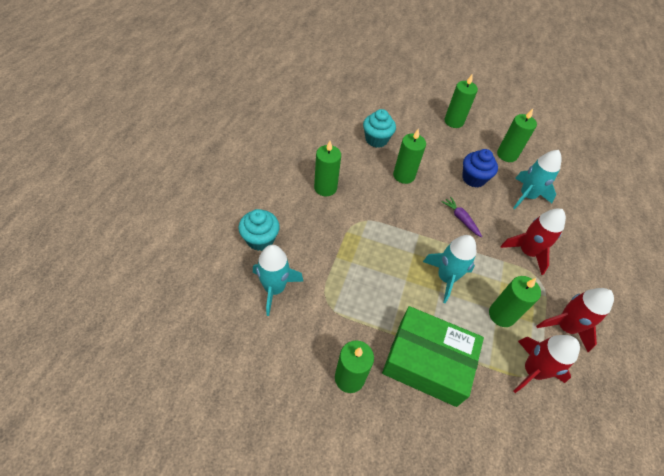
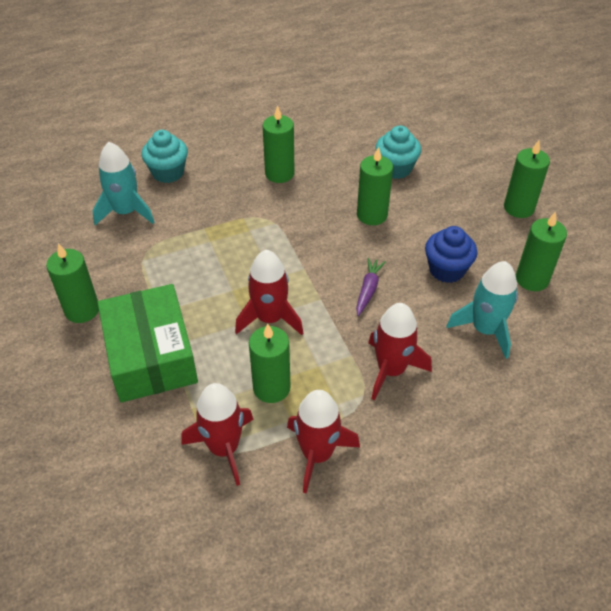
camera: 55 degrees right, 5 degrees down
turquoise rocket [423,235,476,303] -> red rocket [235,250,303,335]

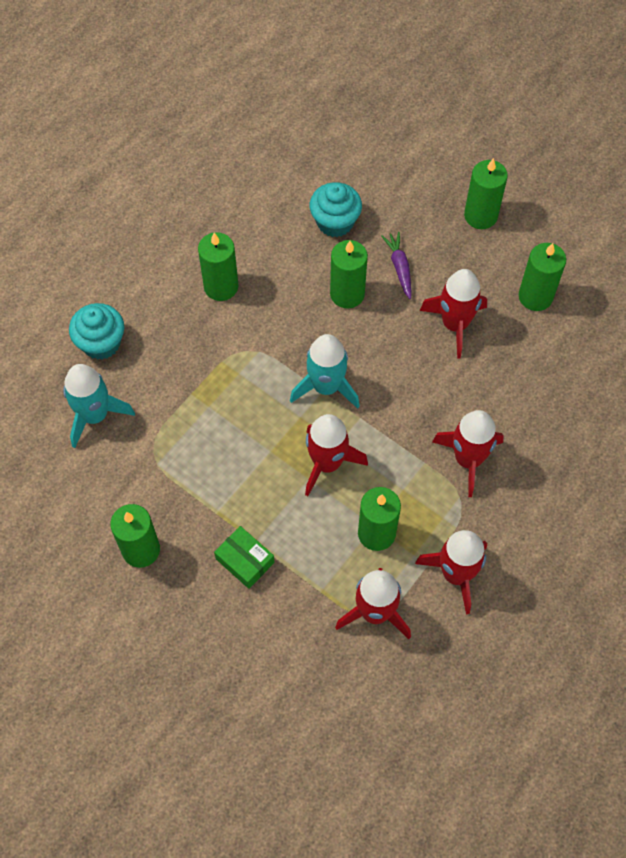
camera: 30 degrees left, 15 degrees up
green box [97,284,198,402] -> green box [214,526,275,589], size x0.47
purple carrot [356,258,386,316] -> purple carrot moved to [382,232,411,300]
blue cupcake [425,226,477,283] -> red rocket [420,269,487,359]
turquoise rocket [446,261,518,359] -> turquoise rocket moved to [290,334,360,409]

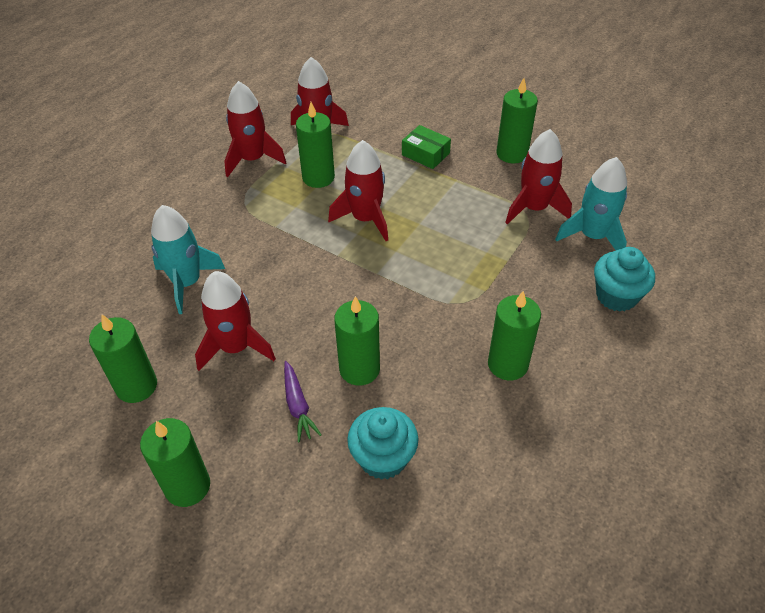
camera: 175 degrees right, 15 degrees down
turquoise rocket [290,334,360,409] -> turquoise rocket moved to [151,205,225,314]
red rocket [432,410,504,497] -> red rocket moved to [505,129,572,225]

